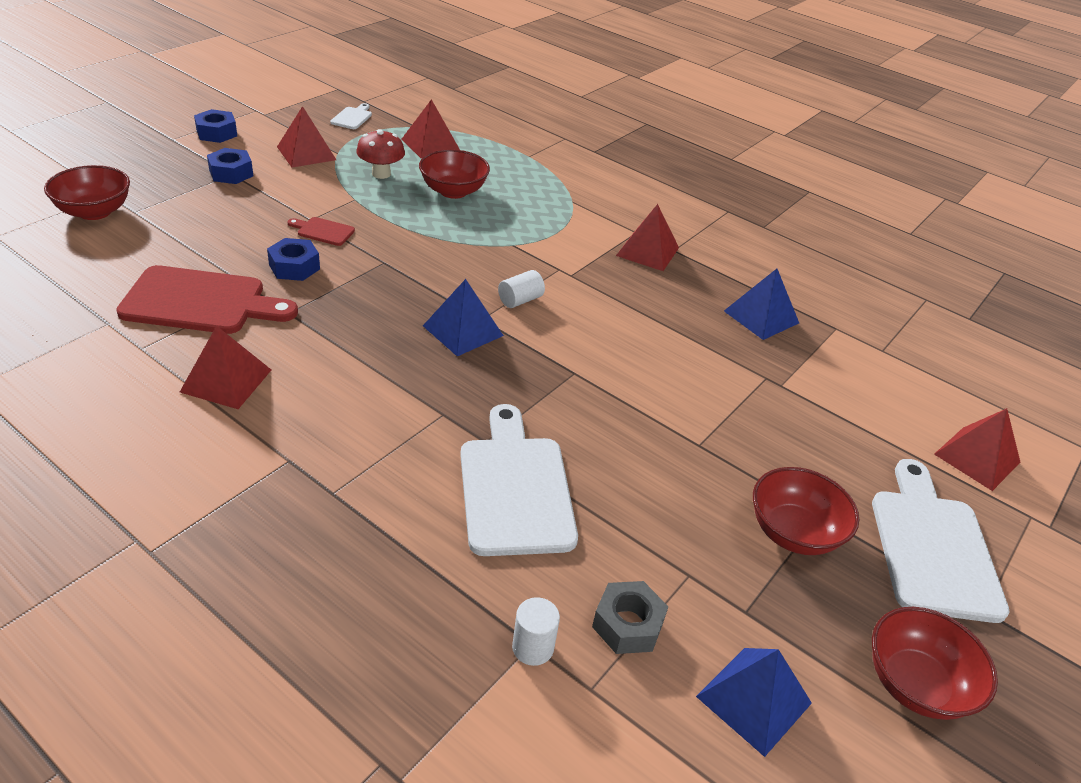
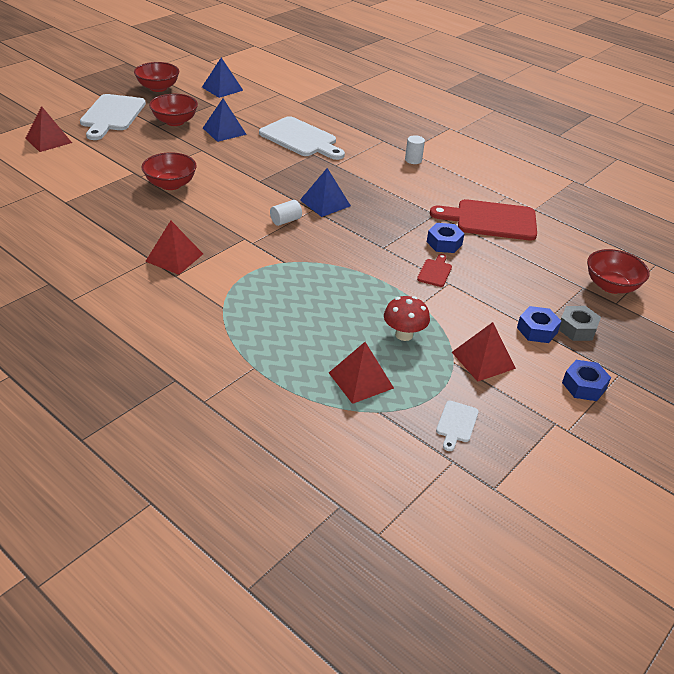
camera: 175 degrees left, 0 degrees up
red pyramid [180,326,271,409] -> none
red cutting board [287,217,355,246] -> red cutting board turned 90 degrees counterclockwise [417,254,452,287]
red bowl [419,149,490,199] -> red bowl moved to [142,152,197,190]
white cutting board [460,404,578,556] -> white cutting board turned 45 degrees counterclockwise [259,116,345,160]
white cylinder [512,597,560,666] -> white cylinder moved to [405,135,425,164]
grey nut [592,581,668,654] -> grey nut moved to [559,306,601,341]
blue pyramid [724,269,799,340] -> blue pyramid moved to [203,99,247,142]

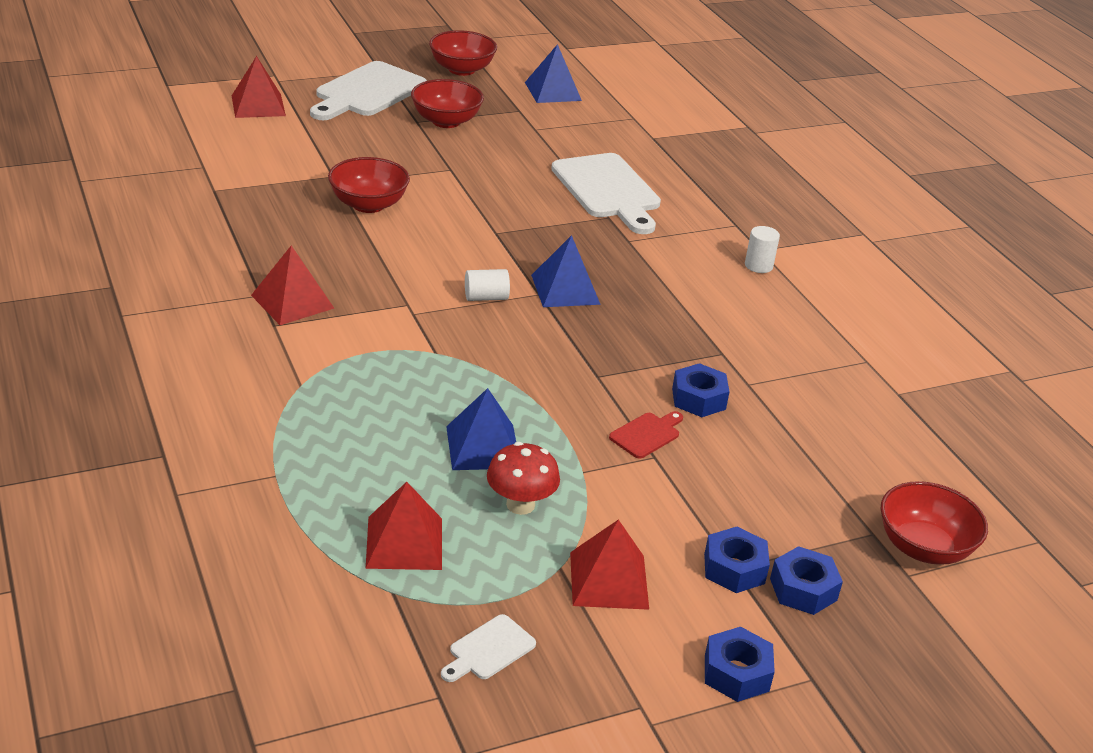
camera: 25 degrees right, 5 degrees down
blue pyramid [203,99,247,142] -> blue pyramid moved to [446,388,516,470]
red cutting board [430,199,537,241] -> none
grey nut [559,306,601,341] -> blue nut [770,546,843,615]

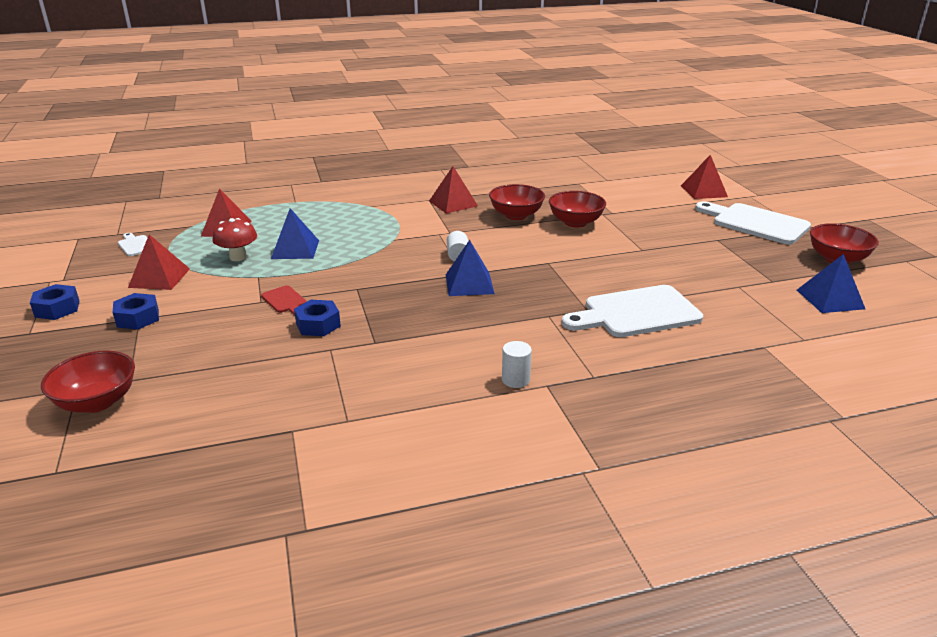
camera: 100 degrees right, 5 degrees down
red bowl [411,79,484,128] -> red bowl moved to [489,184,545,220]
blue nut [770,546,843,615] -> none

